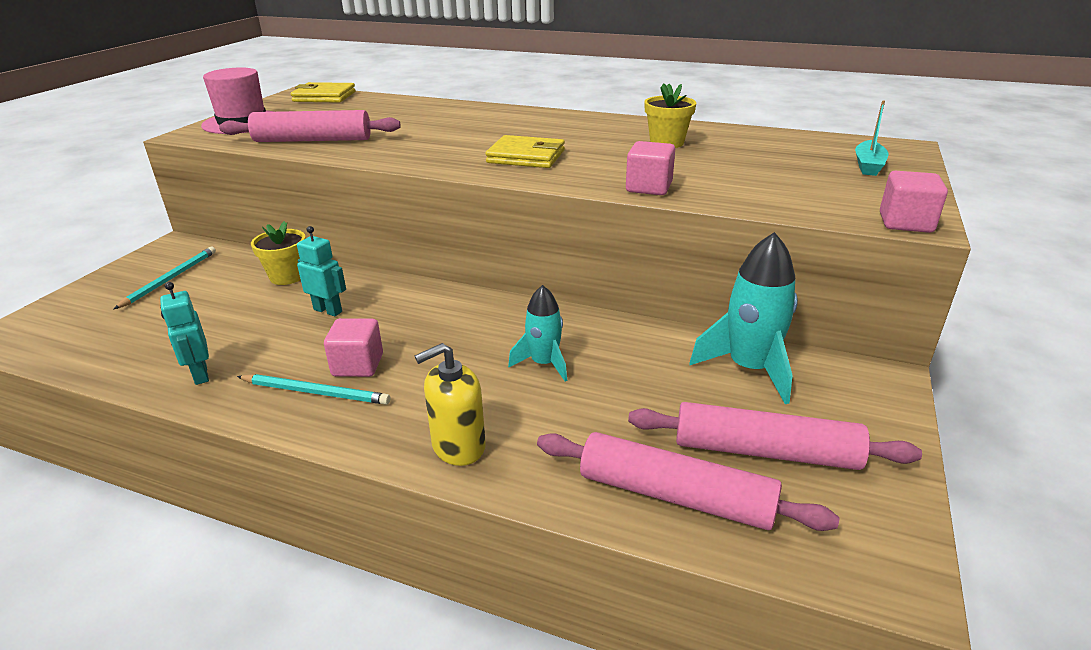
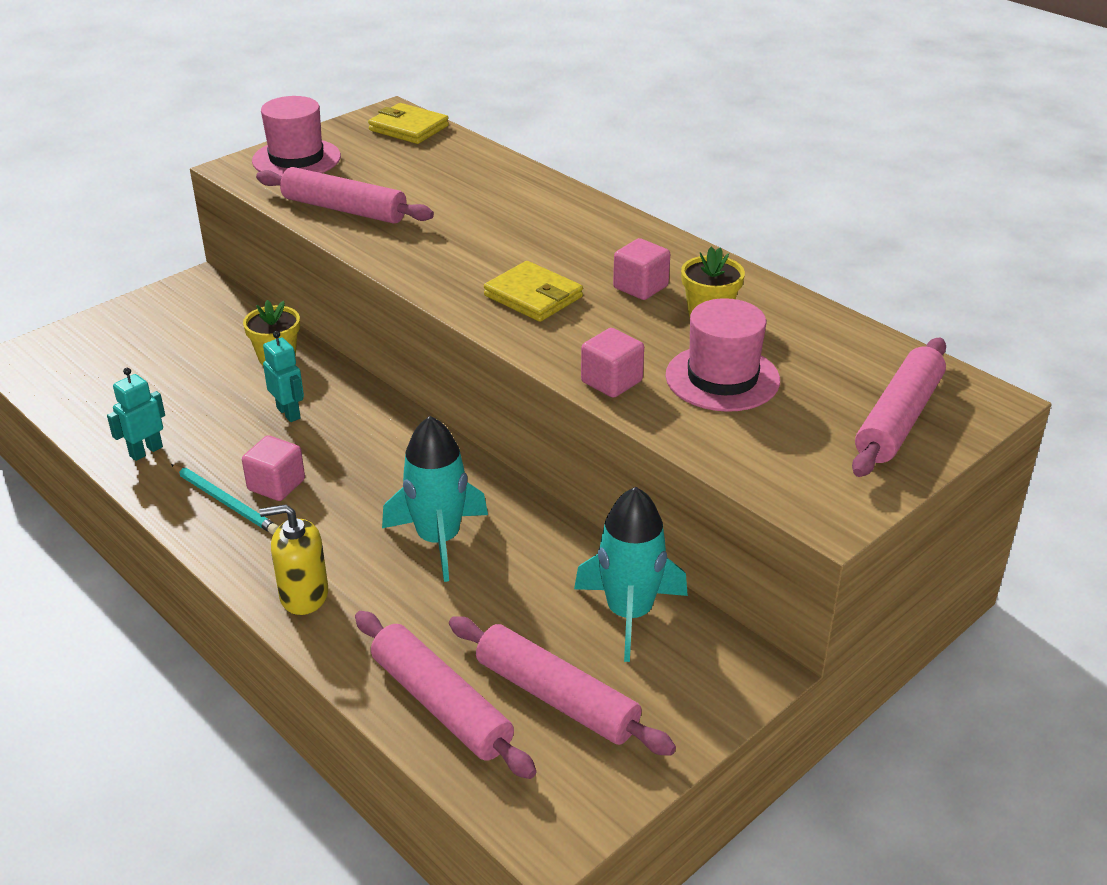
camera: 25 degrees right, 5 degrees up
turquoise pencil [114,247,216,309] -> none
turquoise robot [160,282,209,385] -> turquoise robot turned 45 degrees clockwise [107,368,165,461]
turquoise rocket [508,285,567,382] -> turquoise rocket [382,416,488,582], size x1.62
turquoise boat [855,101,888,176] -> pink rolling pin [852,338,946,477]
pink cube [880,171,948,233] -> pink cube moved to [613,238,670,300]
none -> pink hat [666,298,780,412]

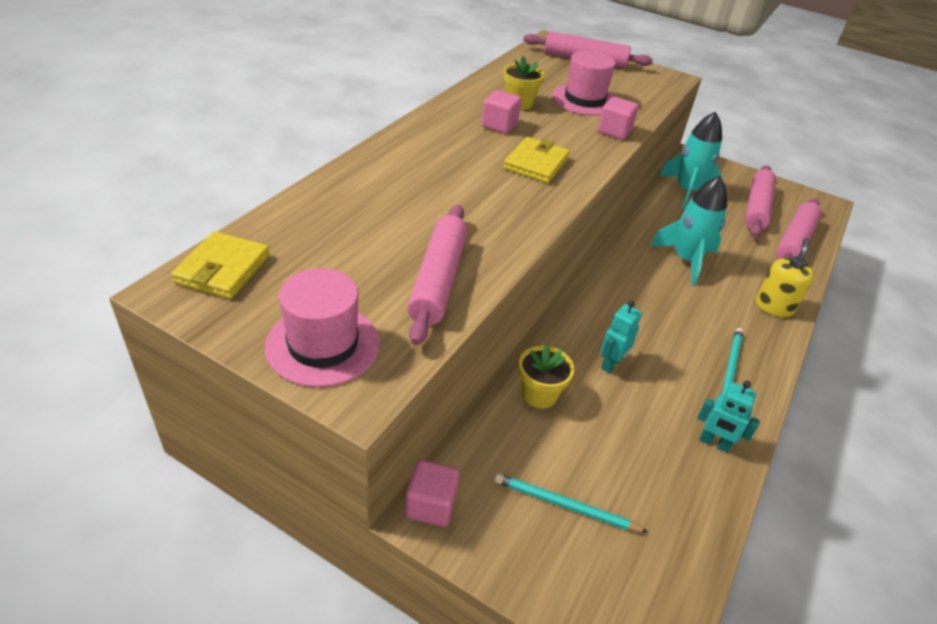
camera: 110 degrees left, 5 degrees up
pink cube [242,435,305,501] -> pink cube moved to [405,460,460,527]
yellow soap dispenser [259,505,328,615] -> yellow soap dispenser turned 135 degrees counterclockwise [756,238,814,317]
none -> turquoise pencil [495,473,648,532]

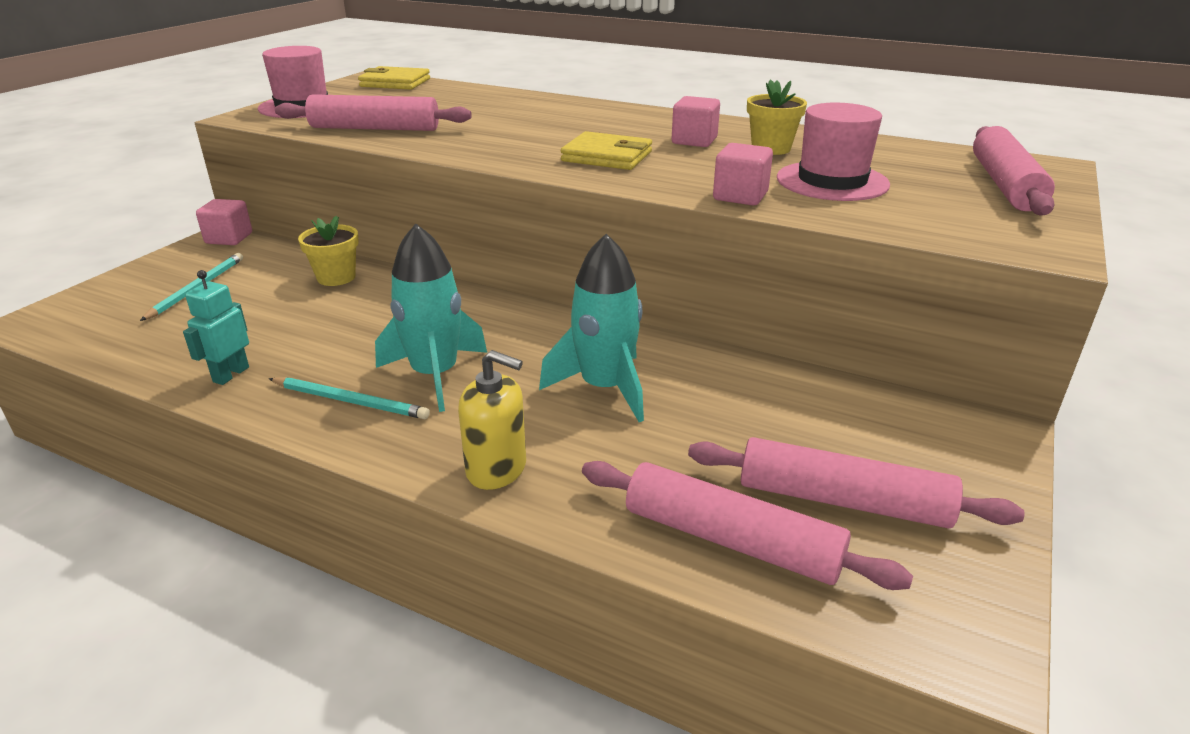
camera: 90 degrees right, 10 degrees down
turquoise robot [601,301,642,373] -> none
turquoise rocket [659,112,722,209] -> turquoise rocket moved to [375,224,487,412]

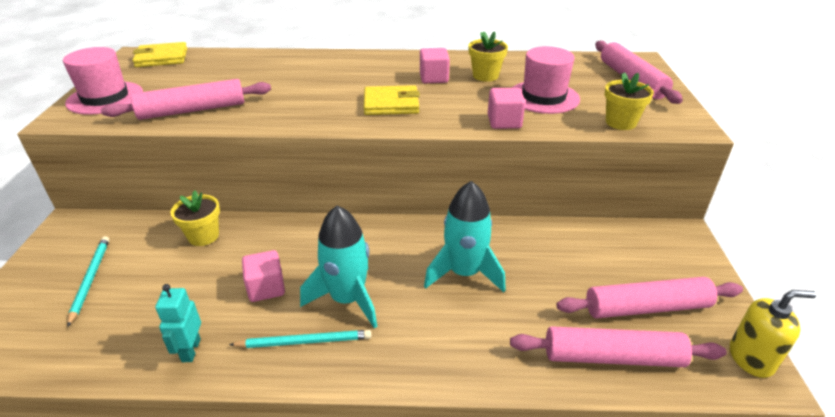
camera: 25 degrees left, 5 degrees up
pink cube [196,199,252,245] -> pink cube moved to [242,250,285,302]
yellow soap dispenser [458,350,526,490] -> yellow soap dispenser moved to [730,290,816,378]
none -> yellow flower pot [605,72,654,130]

